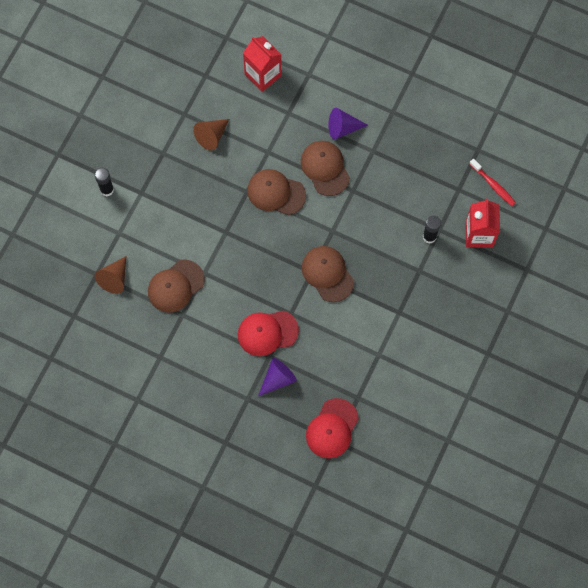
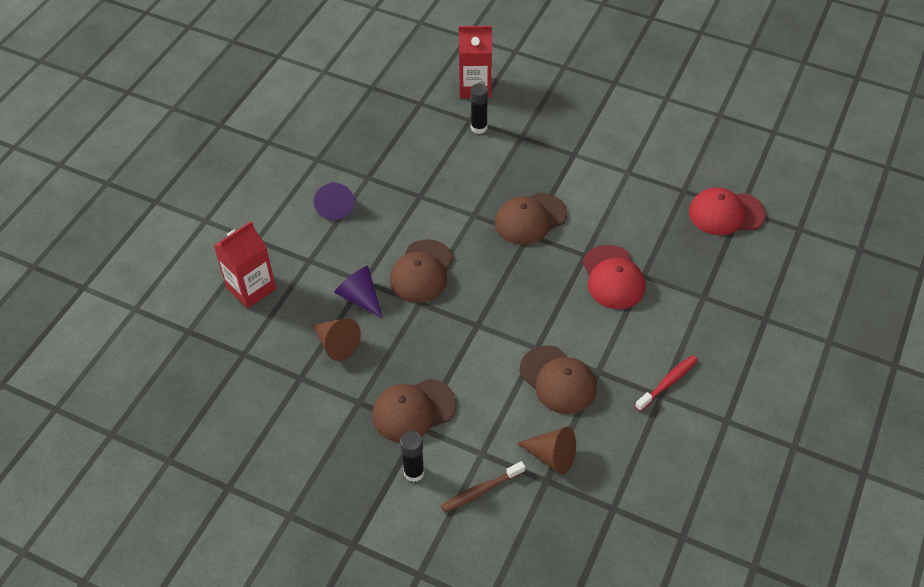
camera: 90 degrees left, 20 degrees down
purple cone [258,358,297,396] -> purple cone moved to [334,266,382,318]
brown cap [301,141,350,196] -> brown cap moved to [372,379,456,442]
red cap [306,398,359,459] -> red cap turned 150 degrees clockwise [689,187,766,236]
red toothbrush [469,159,516,206] -> red toothbrush moved to [635,355,698,412]
none -> brown toothbrush [441,461,525,513]

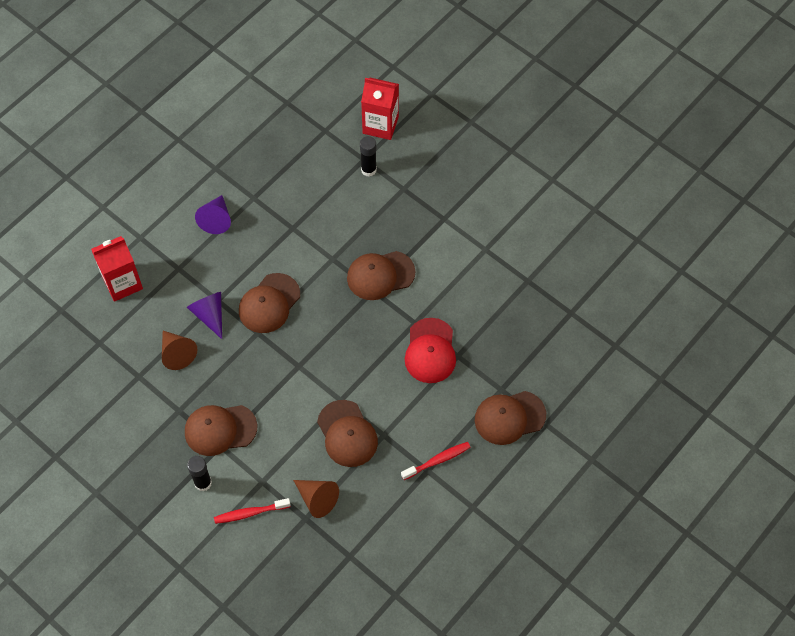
camera: 15 degrees right, 10 degrees up
brown toothbrush [441,461,525,513] -> red toothbrush [214,498,291,524]
red cap [689,187,766,236] -> none
none -> brown cap [475,391,546,445]

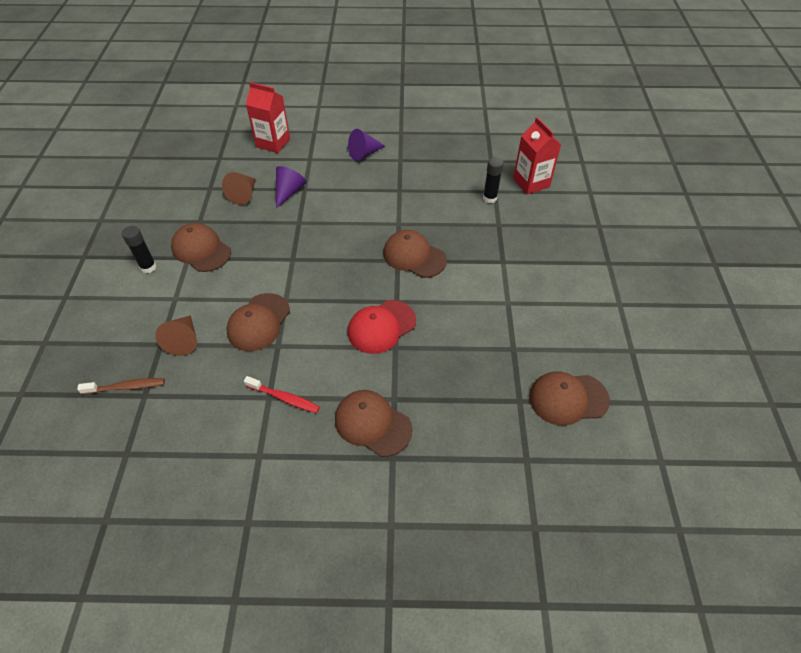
camera: 50 degrees right, 10 degrees down
red toothbrush [214,498,291,524] -> none
brown cap [239,273,300,333] -> brown cap moved to [529,371,610,426]
none -> brown toothbrush [77,378,165,394]

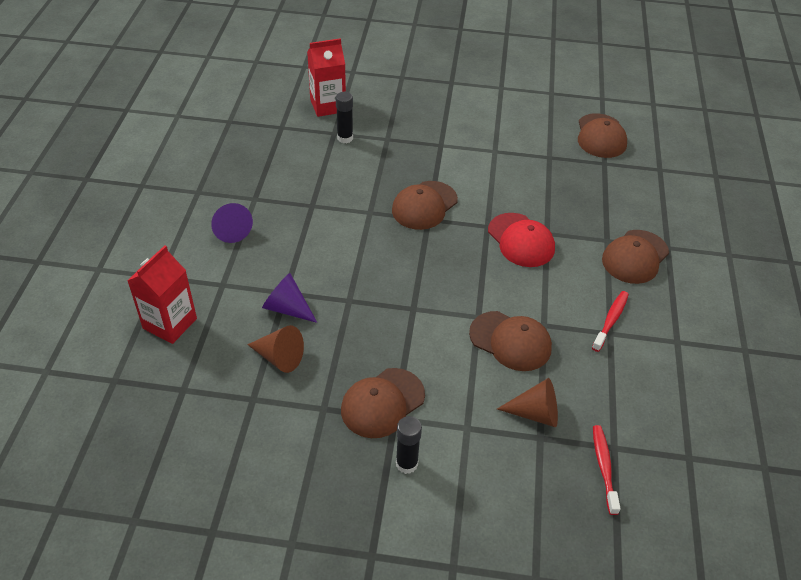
camera: 85 degrees left, 5 degrees down
brown toothbrush [77,378,165,394] -> red toothbrush [593,425,621,515]

